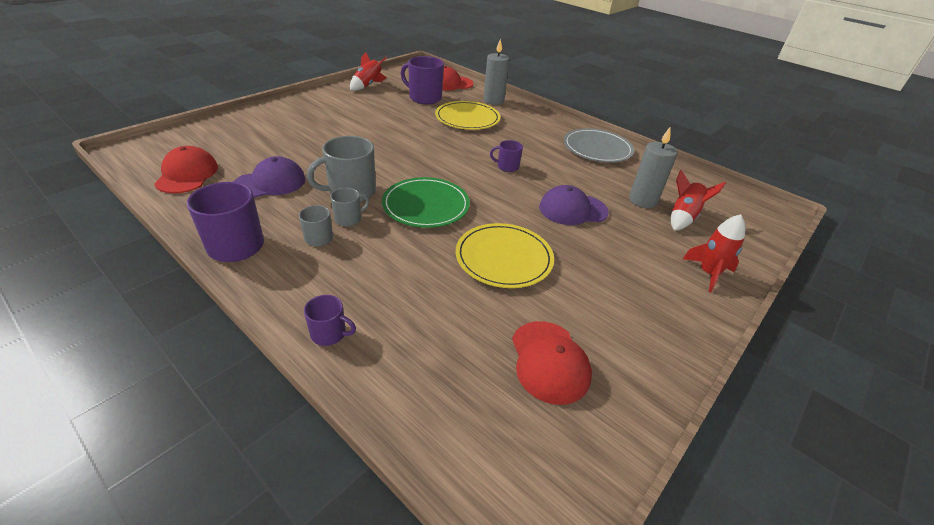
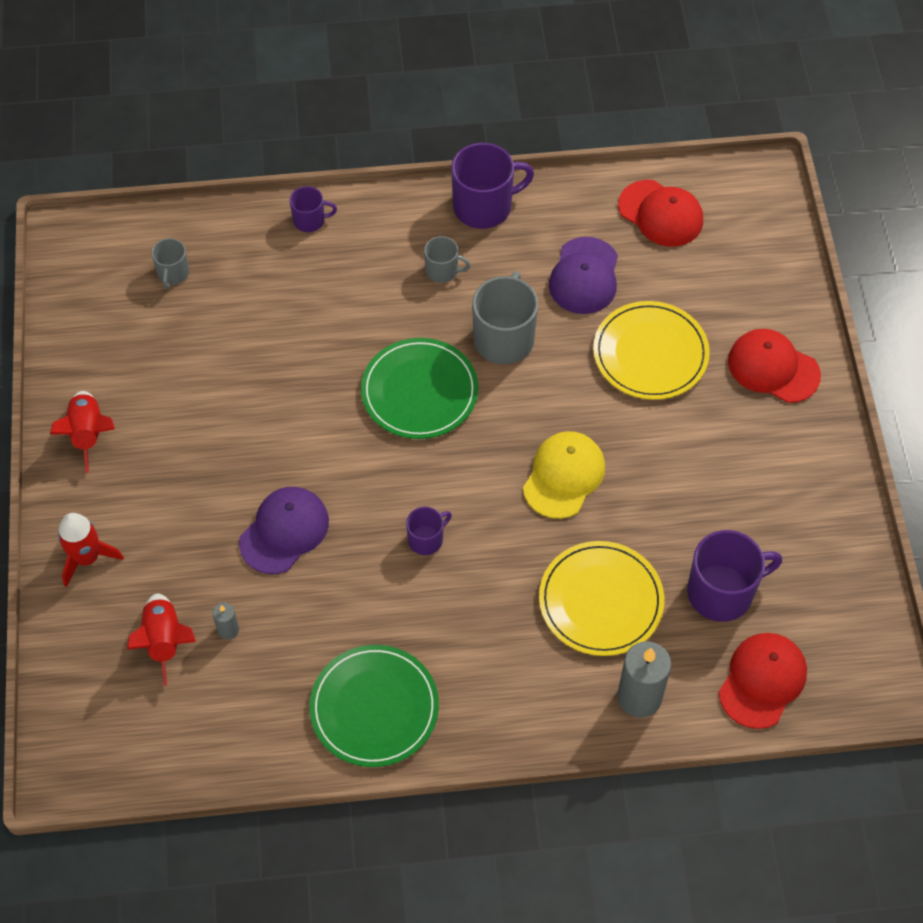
camera: 135 degrees right, 20 degrees up
purple mug [304,295,356,346] -> purple mug turned 150 degrees counterclockwise [289,186,337,232]
grey mug [330,188,369,227] -> grey mug moved to [151,238,189,289]
red rocket [350,52,387,91] -> red rocket moved to [50,391,115,473]
yellow plate [456,223,554,288] -> yellow plate moved to [593,301,710,400]
red cap [512,321,592,405] -> red cap moved to [728,329,821,403]
grey plate [564,128,634,162] -> green plate [309,645,439,767]
grey candle [629,126,678,208] -> grey candle [212,602,239,640], size x0.49
none -> yellow cap [523,431,605,519]

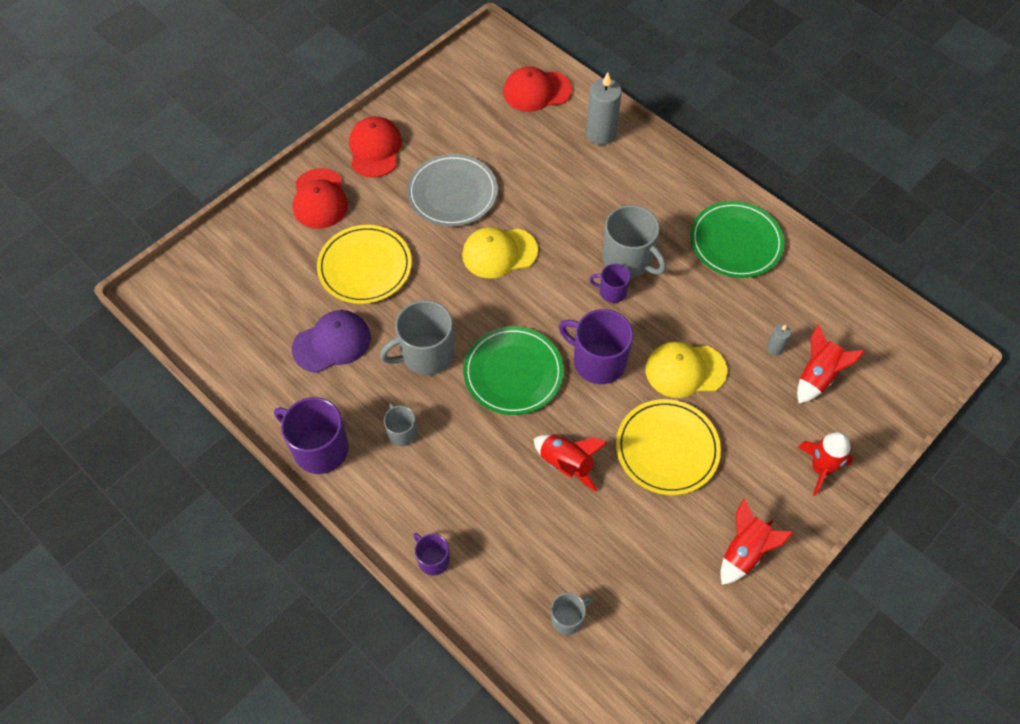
camera: 130 degrees left, 0 degrees up
purple cap [239,487,329,574] -> yellow cap [646,342,727,398]
yellow plate [539,541,664,656] -> yellow plate moved to [616,399,721,495]
red cap [618,180,703,247] -> red cap moved to [349,116,402,178]
purple mug [687,530,782,622] -> purple mug moved to [559,309,633,384]
none -> grey plate [407,154,498,227]
none -> red rocket [534,435,608,492]
none -> grey mug [602,205,666,278]

